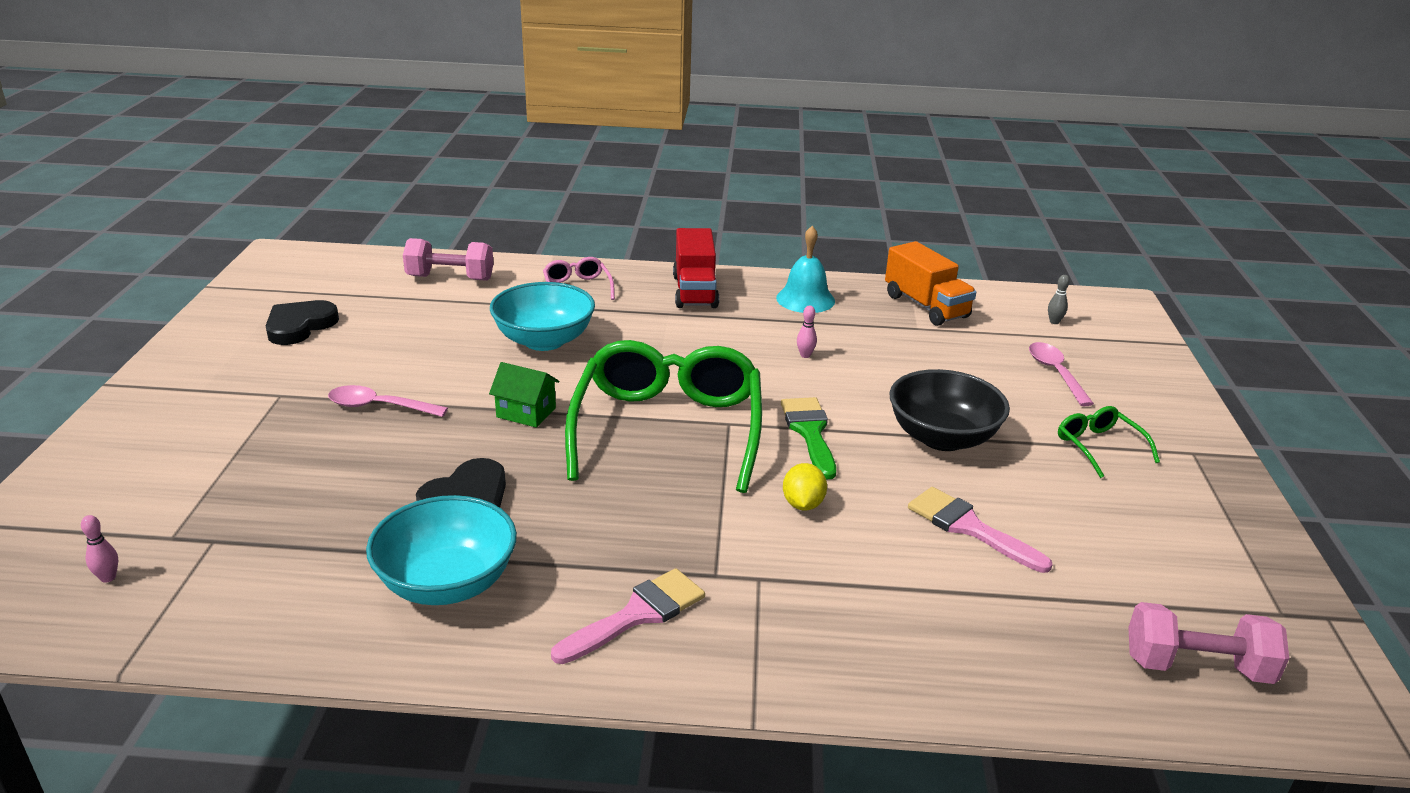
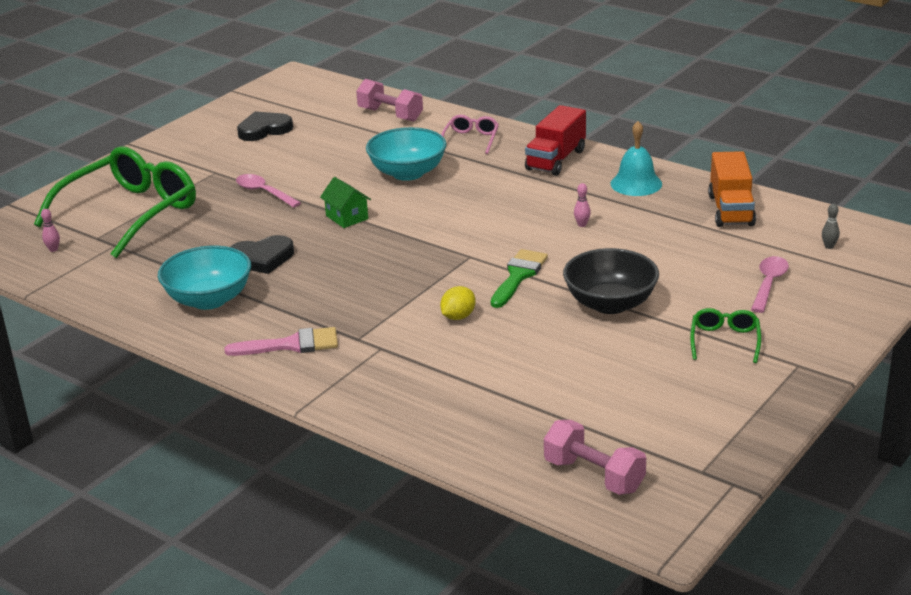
camera: 35 degrees right, 0 degrees up
green glasses [565,340,762,493] -> green glasses moved to [34,146,196,259]
pink brush [908,487,1053,573] -> none

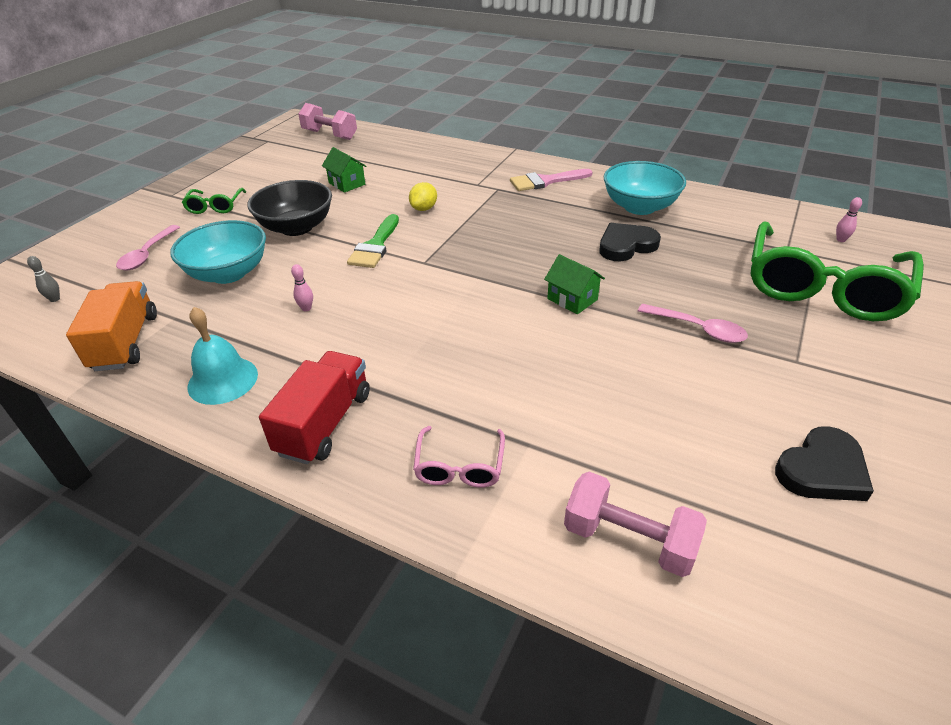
camera: 170 degrees right, 10 degrees up
turquoise bowl [366,127,446,181] -> turquoise bowl moved to [170,220,266,284]
none -> green house [322,147,367,193]

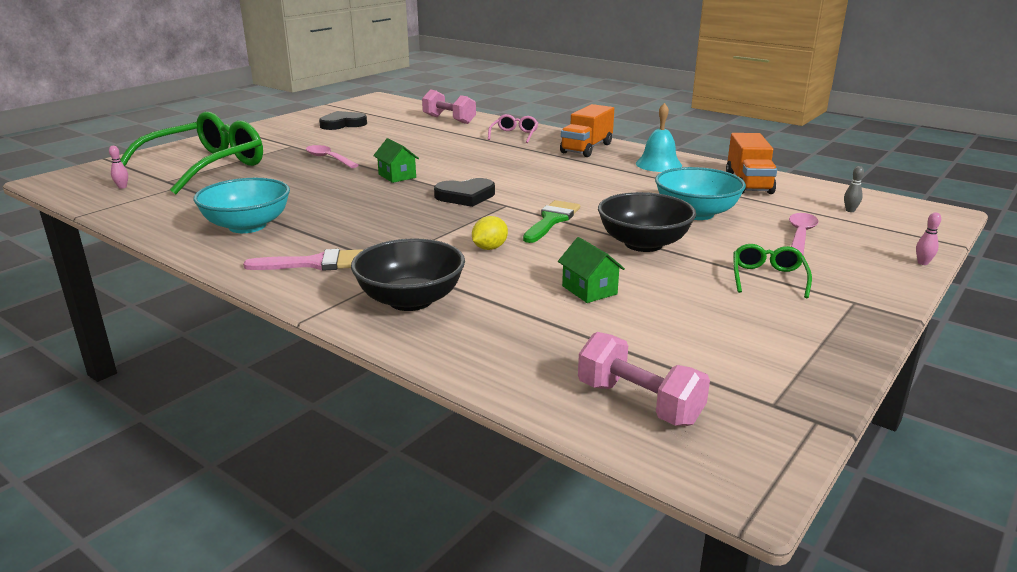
camera: 170 degrees left, 15 degrees down
red truck [259,351,370,464] -> orange truck [560,104,614,157]
pink bowling pin [291,264,313,311] -> pink bowling pin moved to [916,212,941,265]
black heart [599,223,661,261] -> black heart moved to [434,178,495,207]
none -> black bowl [351,238,465,311]

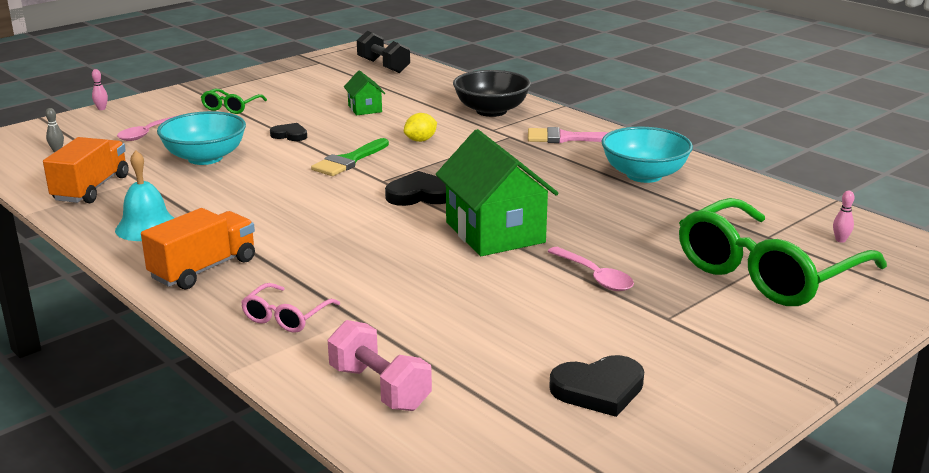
camera: 170 degrees left, 0 degrees up
green house [373,138,419,183] -> green house [436,129,559,256], size x2.07
pink dumbbell [578,332,710,426] -> black dumbbell [357,31,410,73]
black bowl [598,192,696,252] -> black heart [270,123,307,141]

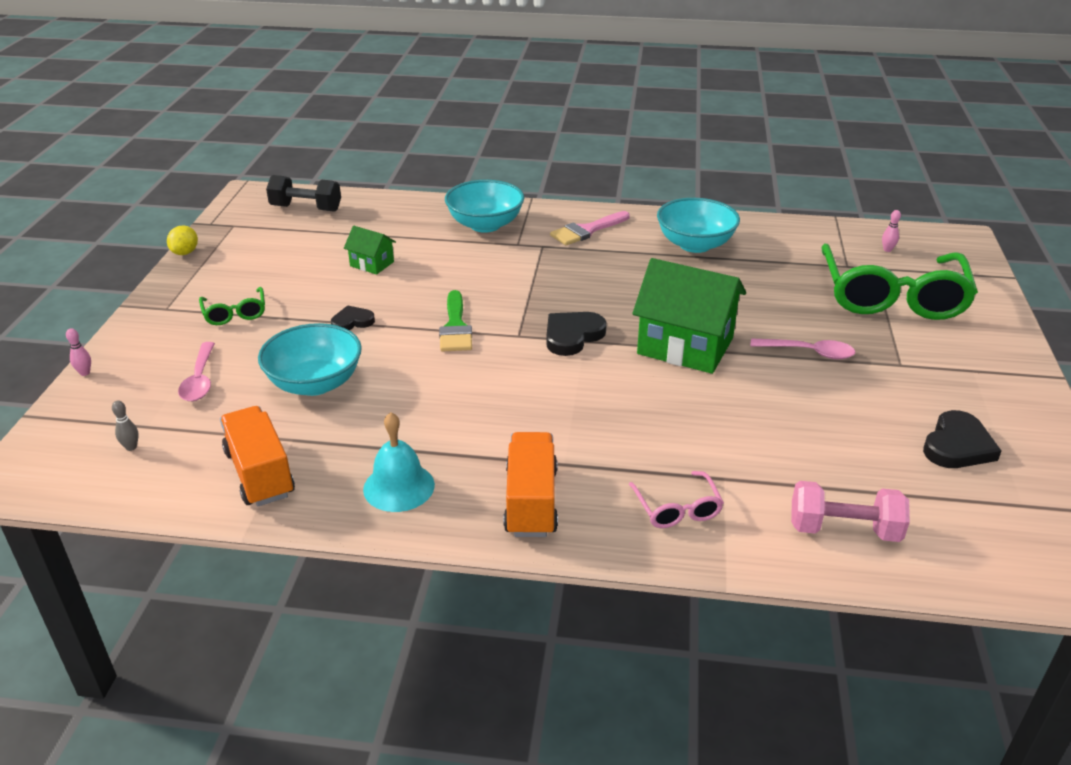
camera: 40 degrees left, 10 degrees up
yellow lemon [404,113,437,142] -> yellow lemon moved to [167,225,198,255]
black bowl [453,70,531,117] -> turquoise bowl [445,180,524,233]

